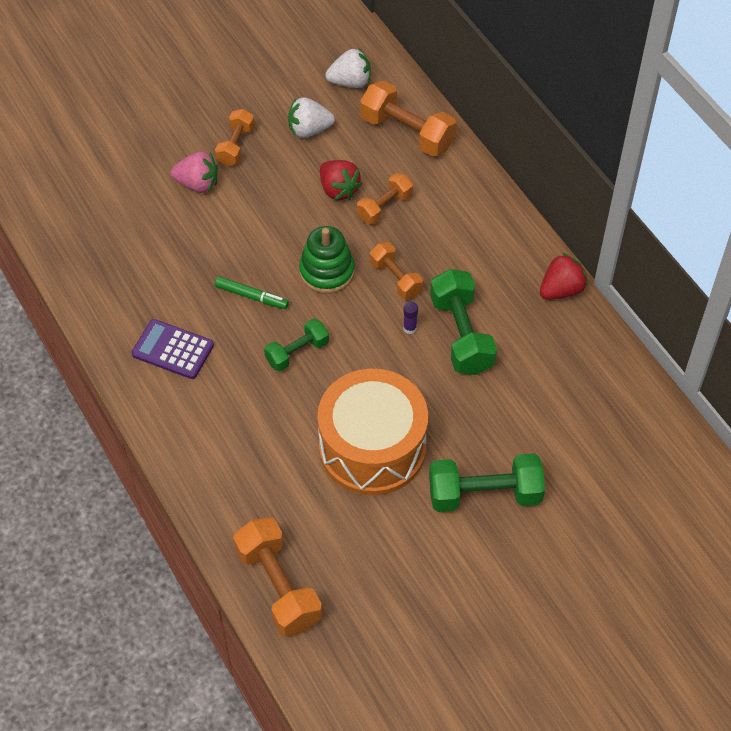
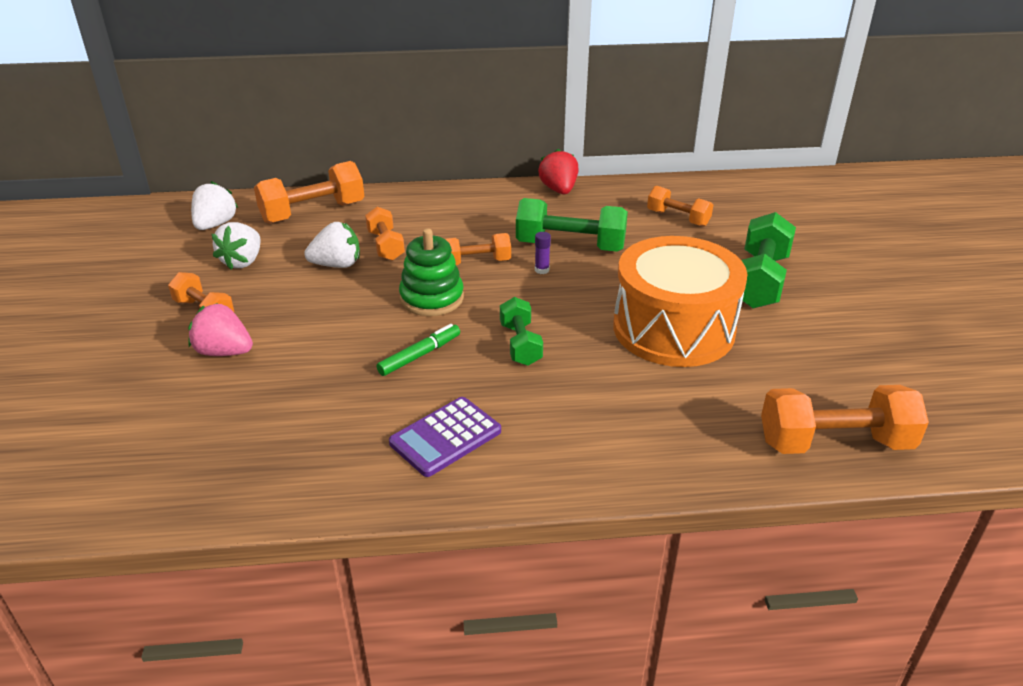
camera: 65 degrees left, 20 degrees down
pink strawberry [170,152,218,193] -> pink strawberry turned 105 degrees counterclockwise [188,303,253,356]
red strawberry [320,160,362,200] -> white strawberry [304,222,360,268]
none -> orange dumbbell [647,185,713,227]

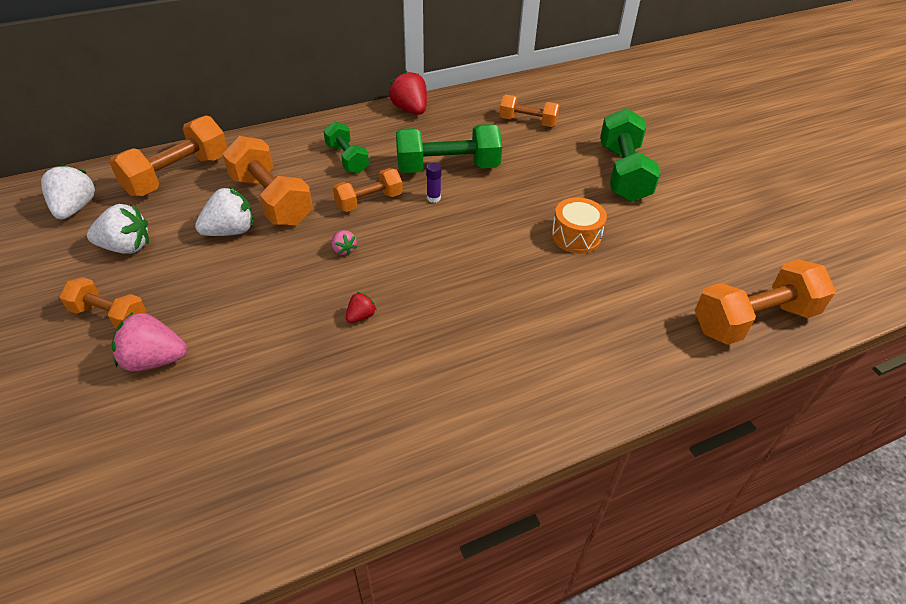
camera: 20 degrees left, 10 degrees up
white strawberry [212,222,261,270] -> white strawberry turned 90 degrees counterclockwise [87,204,149,254]
orange dumbbell [365,207,405,261] -> orange dumbbell [222,136,313,226], size x1.65
green marker [376,324,460,376] -> red strawberry [346,292,377,323]
purple calculator [389,397,501,477] -> none
green stacking toy [399,228,464,316] -> pink strawberry [332,230,357,256]
green dumbbell [500,297,543,366] -> green dumbbell moved to [323,122,369,174]
orange drum [613,236,748,367] -> orange drum [551,197,607,253], size x0.45

